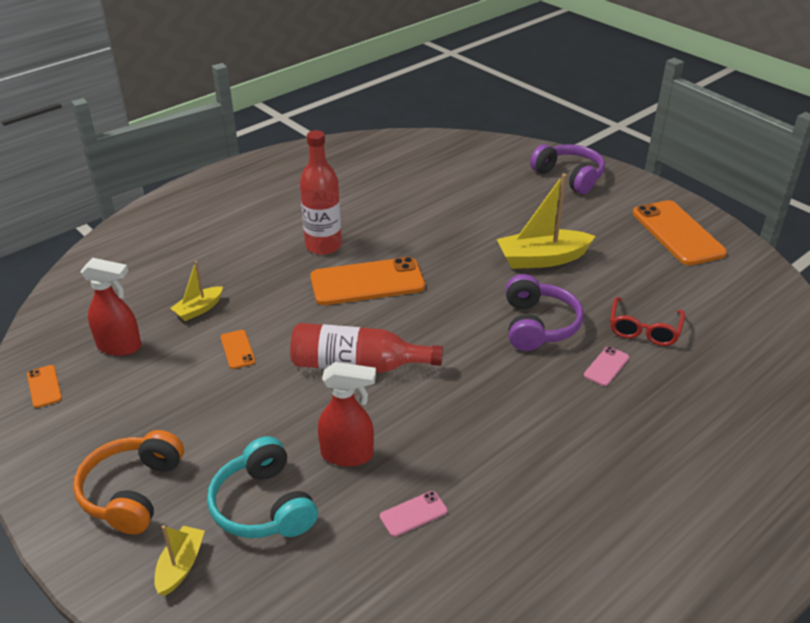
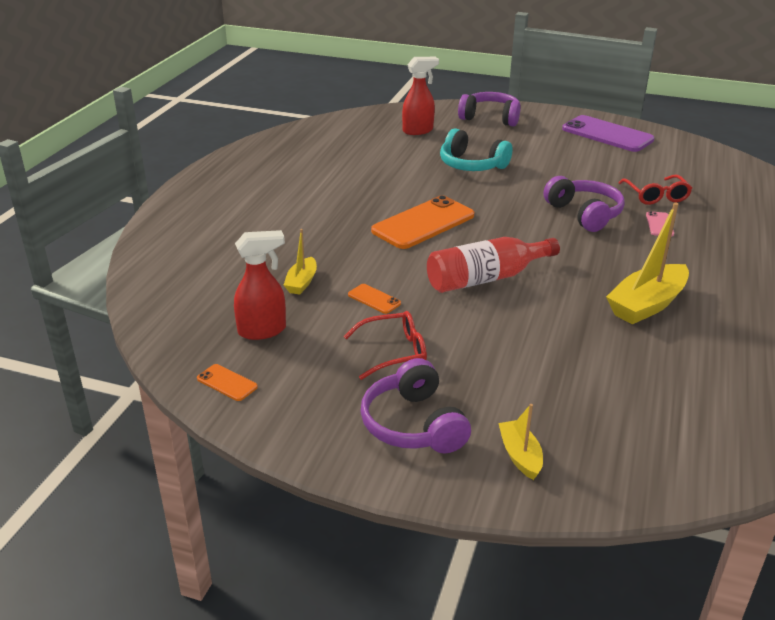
camera: 30 degrees left, 5 degrees down
orange headphones [73,430,184,534] -> purple headphones [360,358,471,454]
turquoise headphones [207,436,318,538] -> turquoise headphones moved to [440,128,513,171]
red bottle [300,130,342,255] -> none
red spray bottle [318,362,376,467] -> red spray bottle moved to [402,57,439,135]
pink phone [380,491,448,537] -> none
yellow boat [497,174,596,269] -> yellow boat moved to [606,203,689,324]
orange phone [633,200,727,266] -> purple phone [562,115,654,152]
none -> red glasses [343,311,427,380]

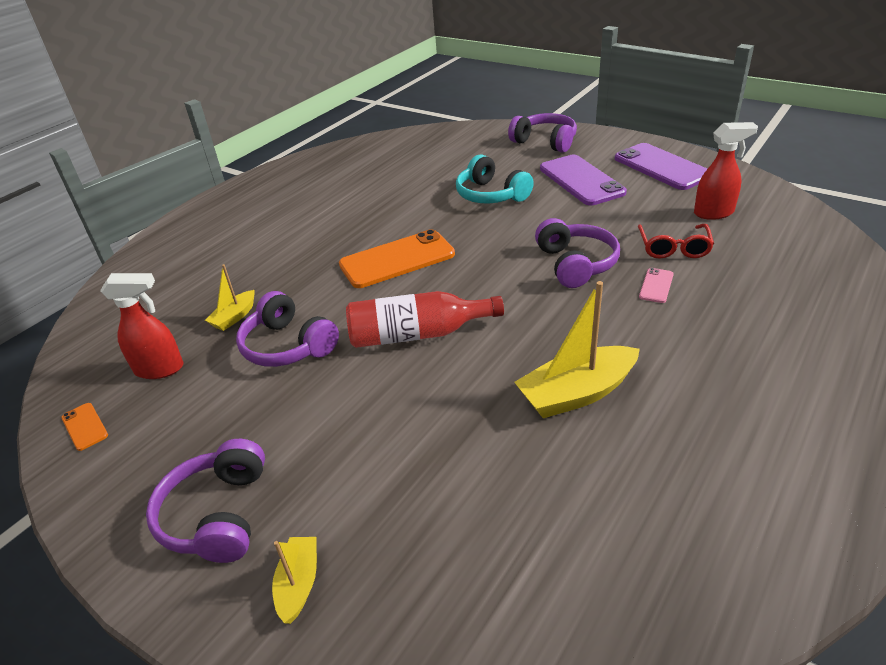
camera: 20 degrees right, 5 degrees up
red glasses [343,311,427,380] -> none
orange phone [348,284,401,314] -> purple headphones [236,291,339,367]
red spray bottle [402,57,439,135] -> red spray bottle moved to [694,122,758,220]
none -> purple phone [540,155,627,206]

